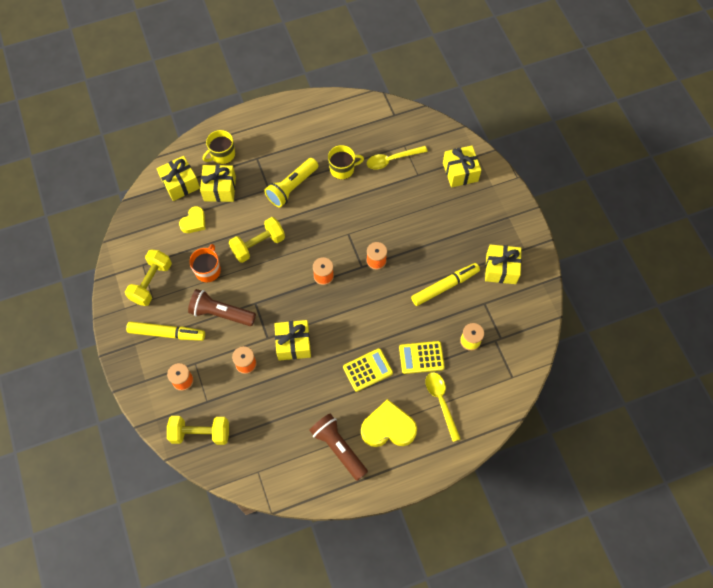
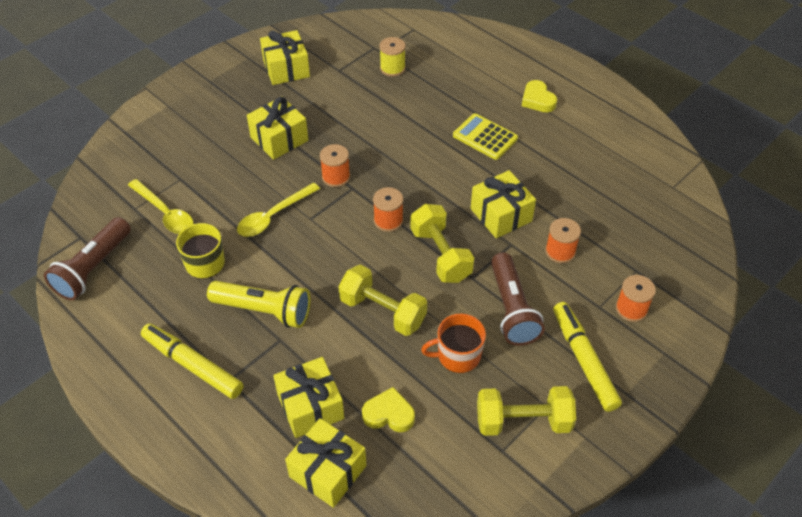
camera: 115 degrees left, 15 degrees down
yellow dumbbell [167,416,229,445] -> yellow dumbbell moved to [411,204,474,283]
yellow mug [203,130,235,164] -> none
brown flashlight [309,413,368,481] -> brown flashlight moved to [44,217,131,300]
yellow heart [361,399,417,447] -> yellow heart [522,80,557,112], size x0.60
yellow calculator [399,341,445,374] -> none
yellow marker [411,263,480,306] -> yellow marker moved to [141,324,244,399]
yellow spoon [426,372,461,442] -> yellow spoon moved to [237,182,320,237]
yellow gift [443,145,481,187] -> yellow gift moved to [247,97,308,160]

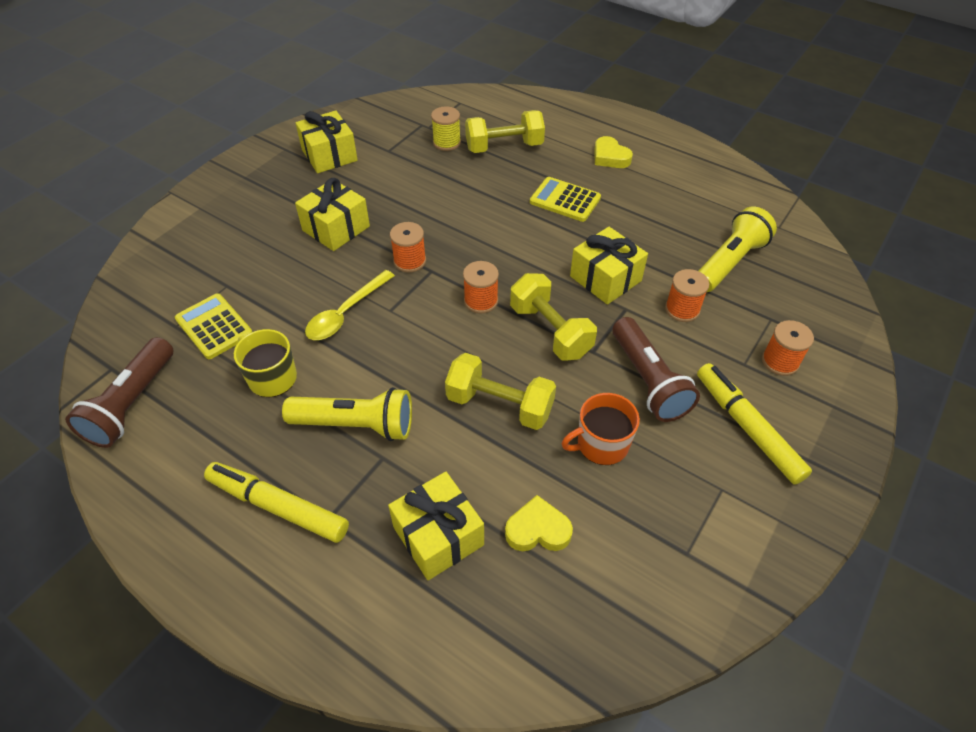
camera: 10 degrees left, 0 degrees up
yellow spoon [128,179,194,234] -> yellow calculator [175,293,252,359]
yellow gift [285,418,366,508] -> none
yellow dumbbell [477,386,576,436] -> yellow dumbbell moved to [465,110,545,153]
none -> yellow flashlight [699,207,777,292]

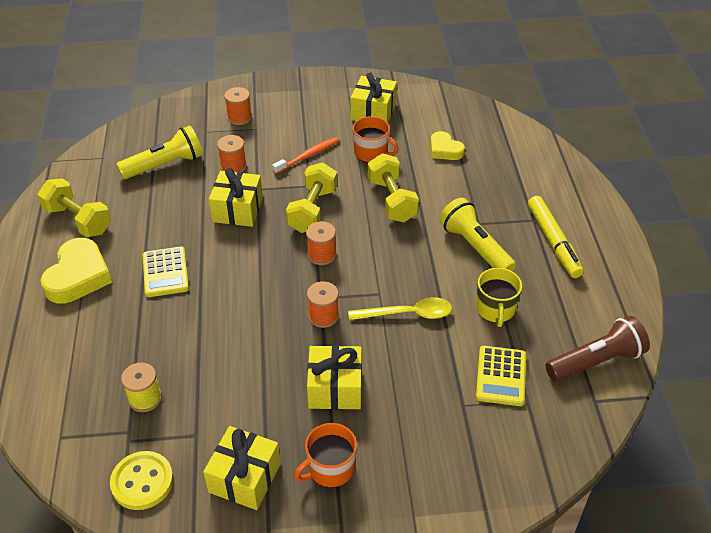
camera: 130 degrees left, 5 degrees down
yellow gift [388,472,484,580] -> yellow gift moved to [351,73,397,123]
yellow dumbbell [465,110,545,153] -> yellow dumbbell moved to [37,178,111,237]
yellow heart [594,136,633,168] -> yellow heart [41,238,112,304], size x1.67
brown flashlight [613,317,700,422] -> orange toothbrush [272,137,339,174]
yellow marker [697,363,812,485] -> none
yellow flashlight [699,207,777,292] -> yellow flashlight turned 150 degrees clockwise [117,125,203,179]
none -> yellow button [110,451,173,510]
none -> orange mug [294,423,357,487]

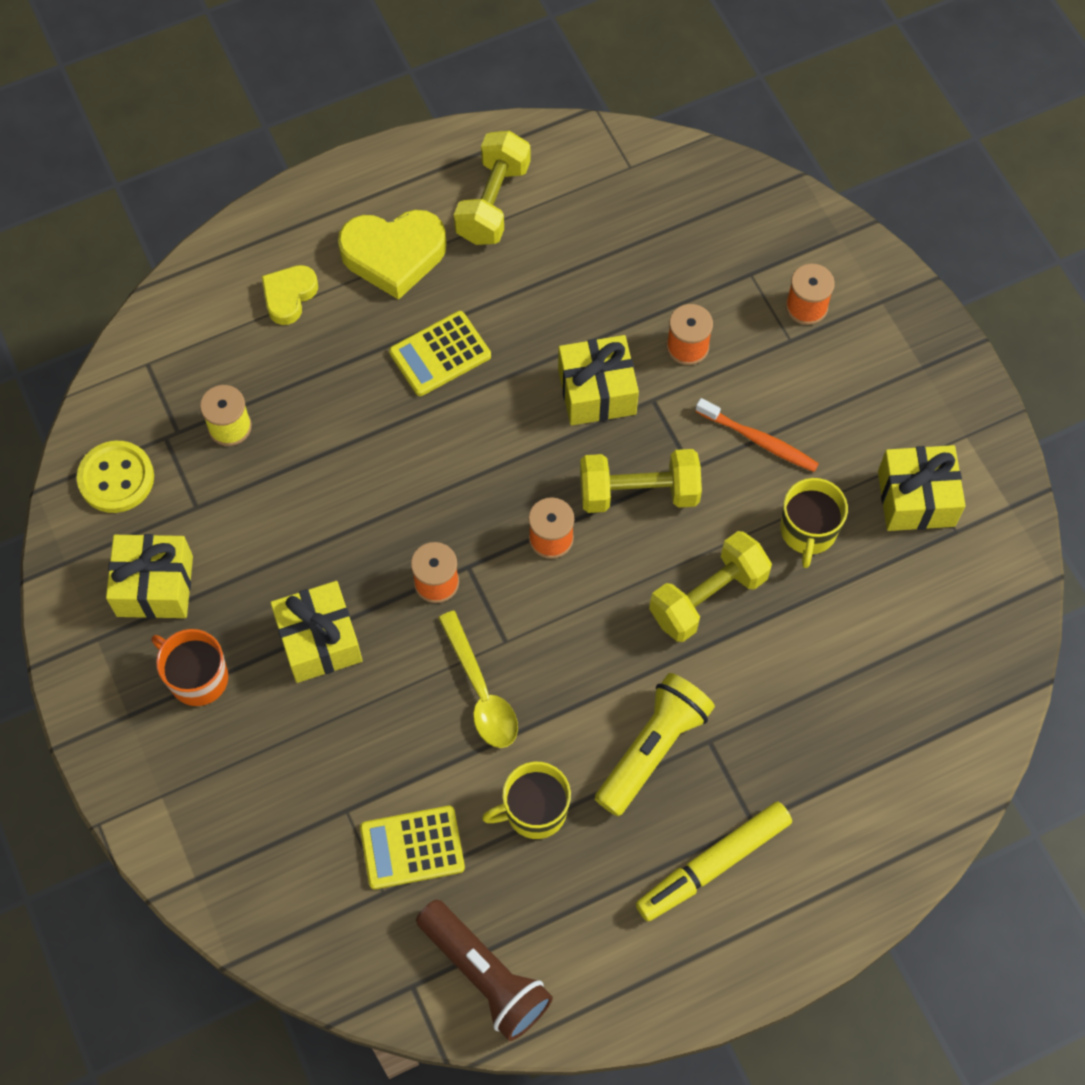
camera: 70 degrees right, 20 degrees up
yellow flashlight [117,125,203,179] -> none
orange mug [353,116,399,163] -> yellow mug [780,478,848,568]
yellow heart [430,131,465,160] -> yellow heart moved to [261,265,318,325]

